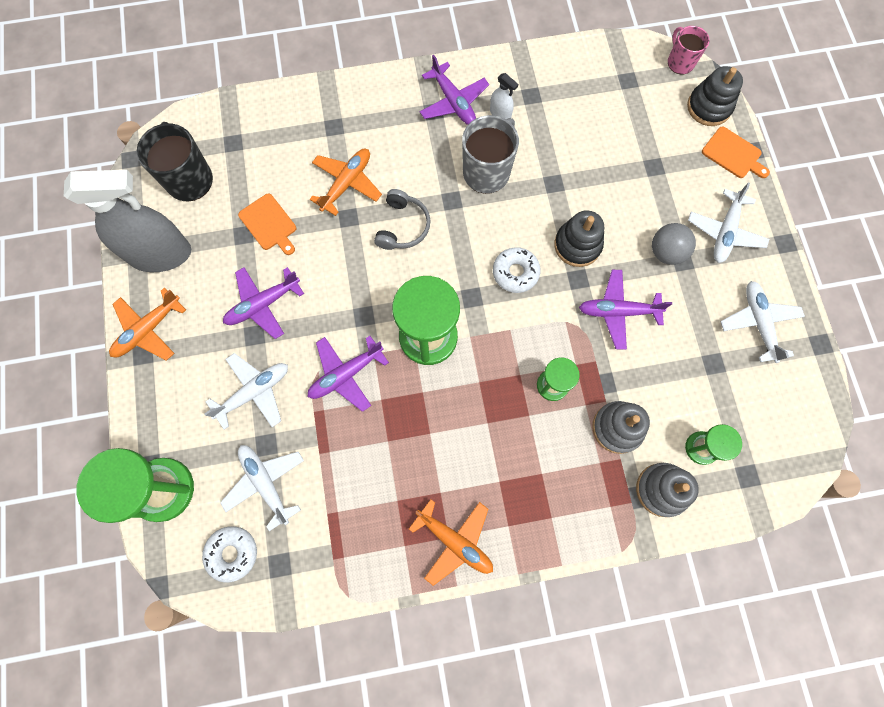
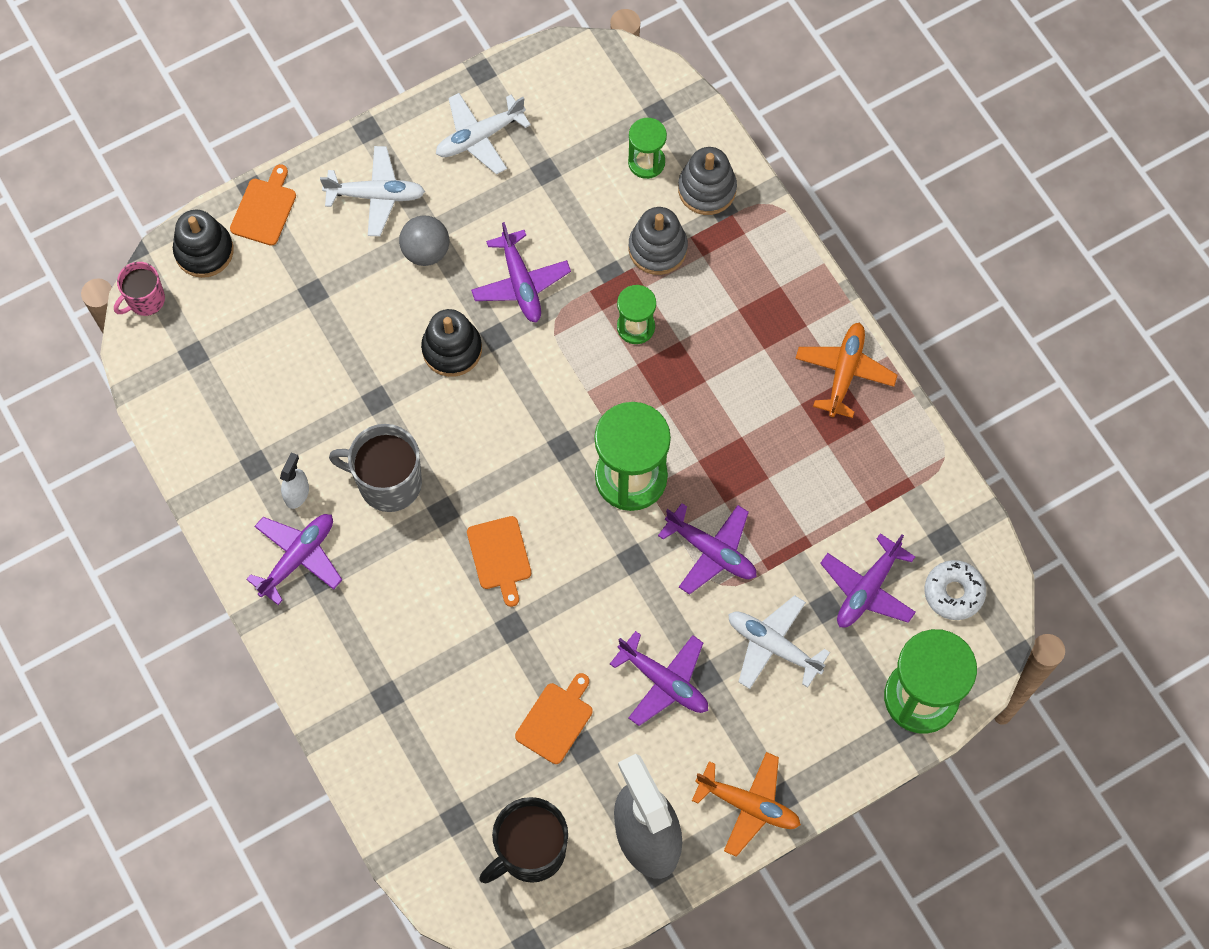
camera: 110 degrees left, 5 degrees down
white plane [220,445,304,531] -> purple plane [820,533,916,628]
orange plane [310,149,382,216] -> none
grey headphones [374,189,430,250] -> orange cutting board [467,516,531,607]
white donut [493,247,541,293] -> none

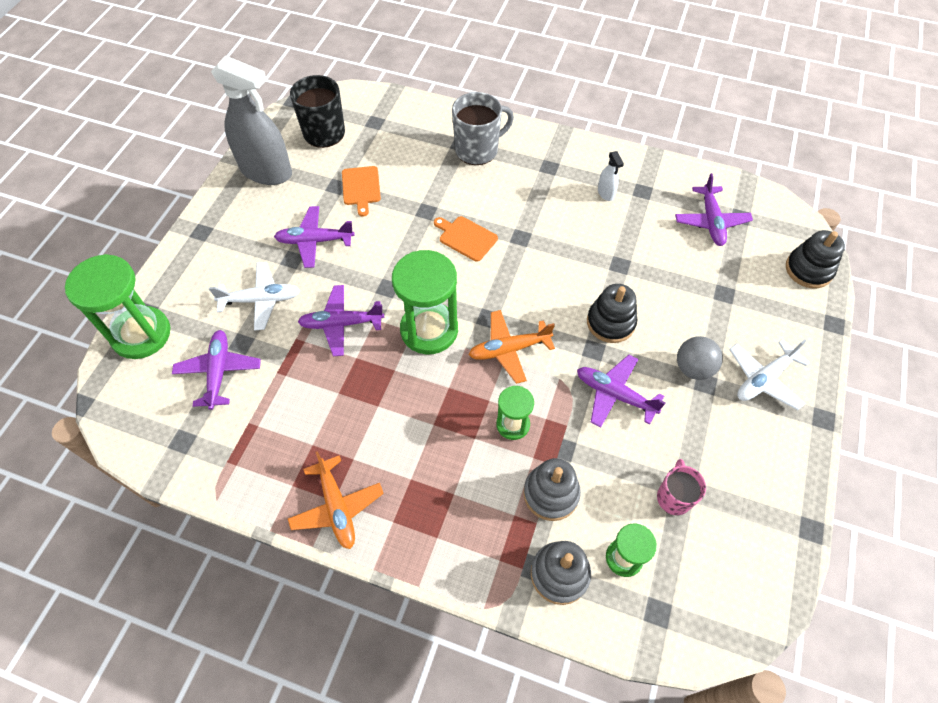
camera: 140 degrees right, 10 degrees down
pink mug [114,262,165,316] -> pink mug moved to [657,459,706,515]
orange cutting board [230,164,296,246] -> none
purple plane [246,514,342,605] -> purple plane moved to [675,173,753,246]
grey mug [329,424,422,512] -> grey mug moved to [452,92,514,165]
white plane [436,93,531,175] -> none
orange plane [692,752,801,857] -> orange plane moved to [469,310,555,384]
white donut [925,560,986,620] -> none

